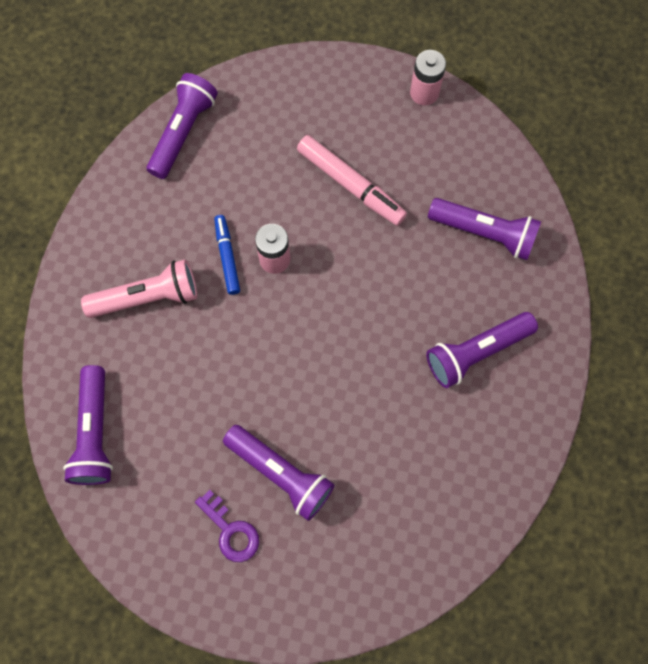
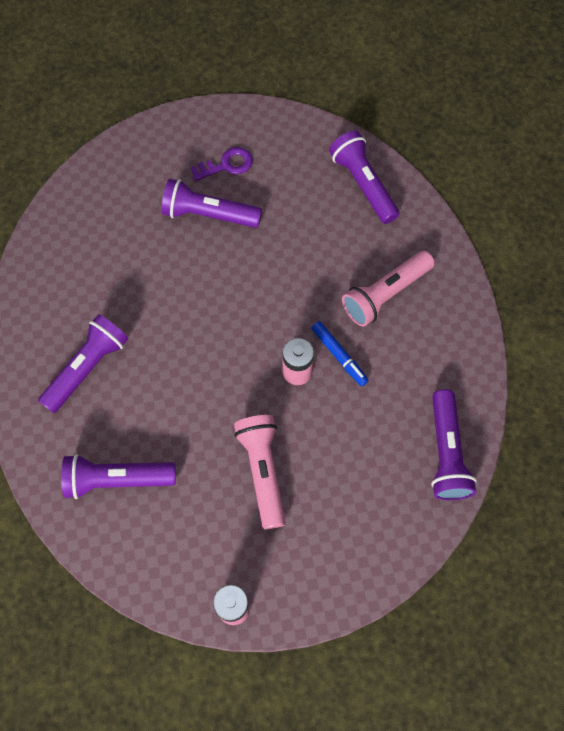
camera: 155 degrees right, 5 degrees down
purple key [195,490,259,562] -> purple key turned 135 degrees clockwise [191,147,253,181]
pink marker [297,135,407,226] -> pink flashlight [234,415,285,530]

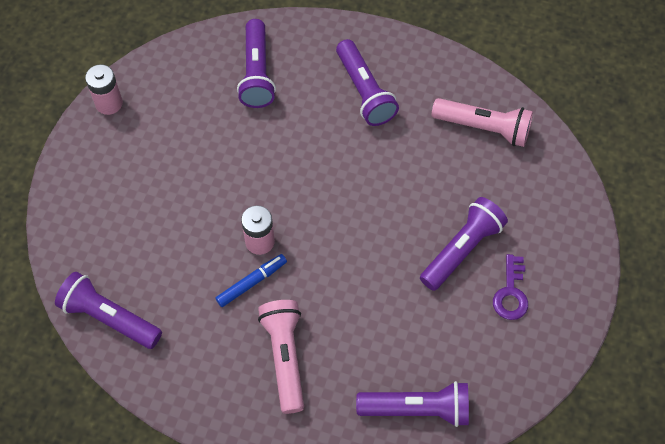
camera: 120 degrees right, 5 degrees down
purple flashlight [61,454,176,499] -> purple flashlight turned 150 degrees clockwise [237,19,276,108]
pink flashlight [234,415,285,530] -> pink flashlight moved to [432,98,533,147]
blue marker [311,321,369,386] -> blue marker turned 150 degrees clockwise [216,254,287,307]

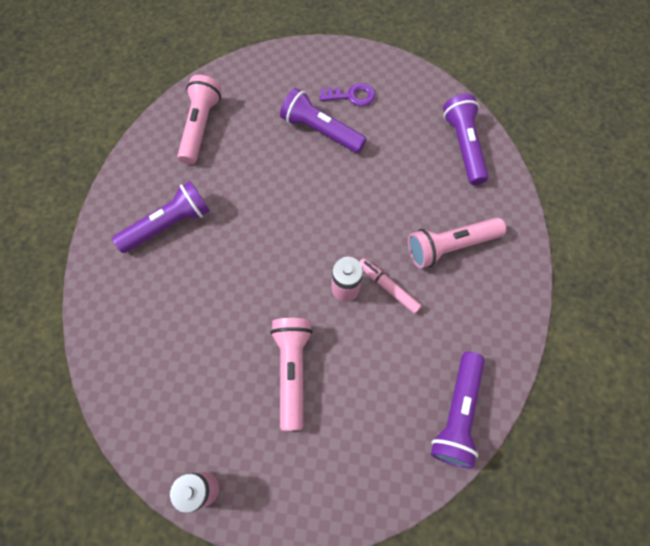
camera: 100 degrees left, 5 degrees up
blue marker [216,254,287,307] -> pink marker [359,258,422,314]
purple flashlight [237,19,276,108] -> none
none -> pink flashlight [270,318,313,430]

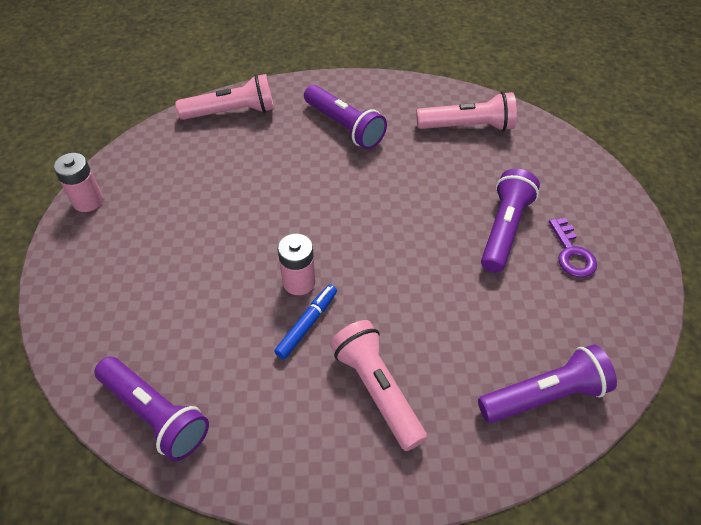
camera: 80 degrees right, 15 degrees down
pink flashlight [270,318,313,430] -> pink flashlight moved to [175,74,274,120]
pink marker [359,258,422,314] -> blue marker [274,284,337,359]
purple flashlight [431,352,485,469] -> purple flashlight turned 150 degrees counterclockwise [94,357,209,461]

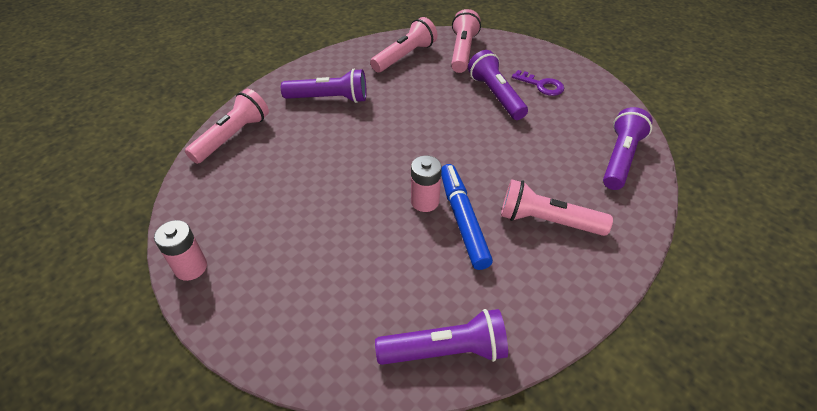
camera: 45 degrees left, 5 degrees down
blue marker [274,284,337,359] -> blue marker [441,164,493,270], size x1.60
none -> pink flashlight [451,9,481,73]

